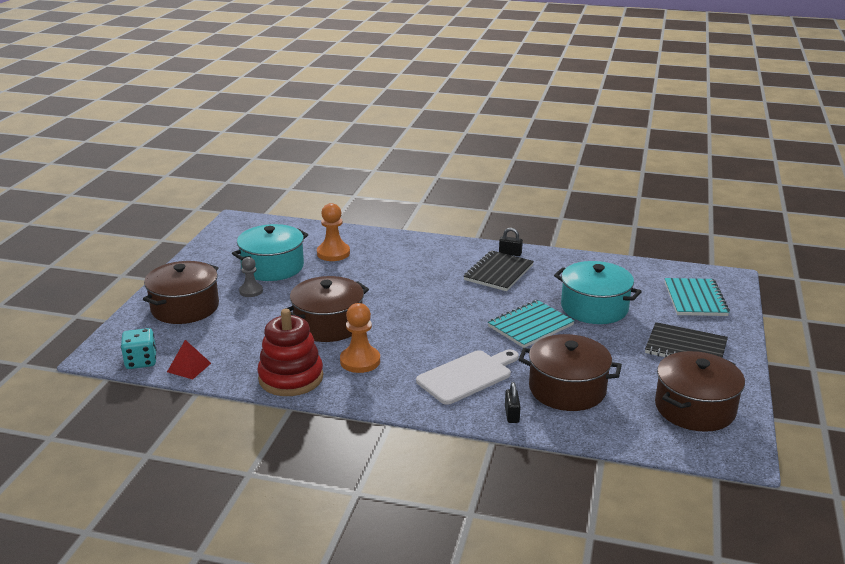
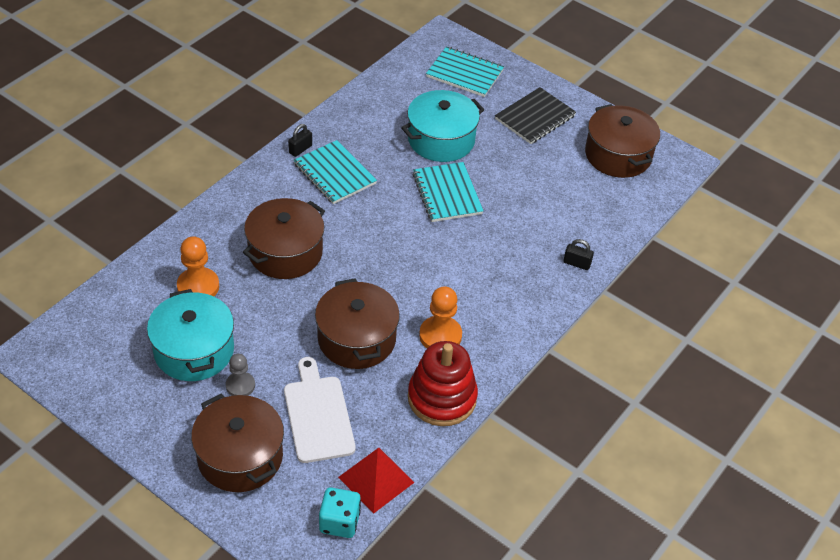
camera: 70 degrees left, 20 degrees up
red pyramid [167,340,211,379] -> red pyramid [338,448,415,514], size x1.51
white cutting board [416,349,519,405] -> white cutting board moved to [284,357,356,463]
black notebook [463,251,534,291] -> turquoise notebook [294,140,377,204]
brown pot [519,334,622,411] -> brown pot moved to [243,198,325,279]

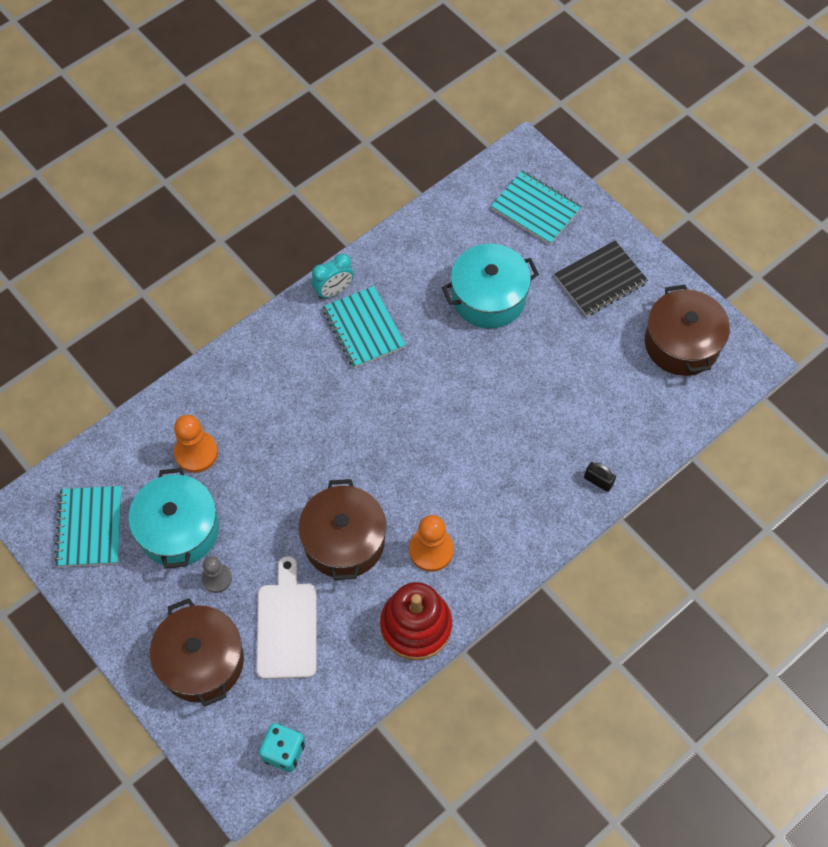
camera: 15 degrees right, 15 degrees up
brown pot [243,198,325,279] -> none
black padlock [288,124,312,157] -> turquoise clock [311,254,354,299]
red pyramid [338,448,415,514] -> none
turquoise notebook [413,162,484,222] -> turquoise notebook moved to [54,486,122,567]

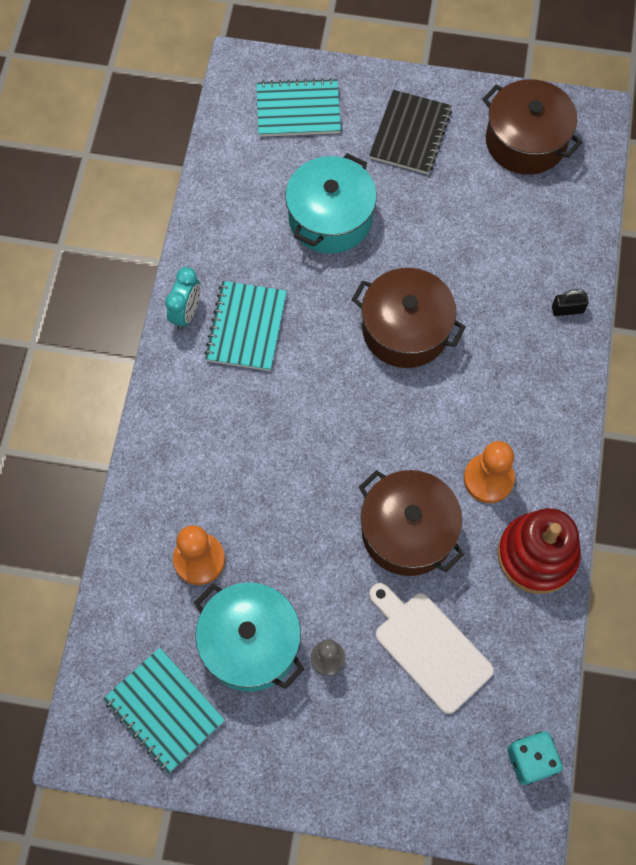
camera: 40 degrees left, 5 degrees up
brown pot [150,598,244,707] -> brown pot moved to [352,268,466,368]
turquoise notebook [323,286,406,368] -> turquoise notebook turned 75 degrees clockwise [204,281,287,371]

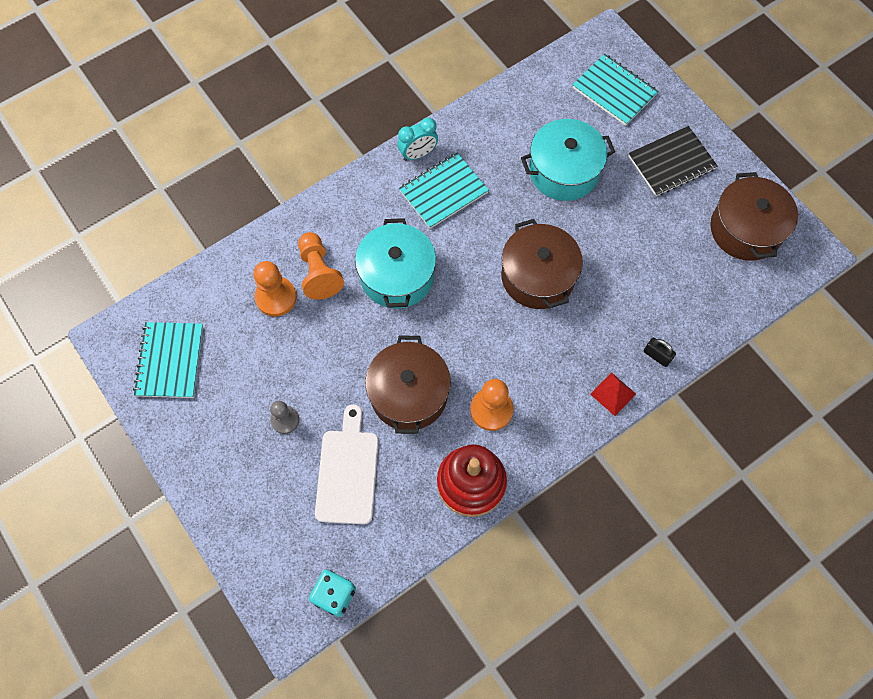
camera: 45 degrees right, 0 degrees up
turquoise pot [194,582,304,692] -> turquoise pot moved to [355,218,436,309]
none -> orange pawn [298,232,344,300]
none -> red pyramid [590,372,636,416]

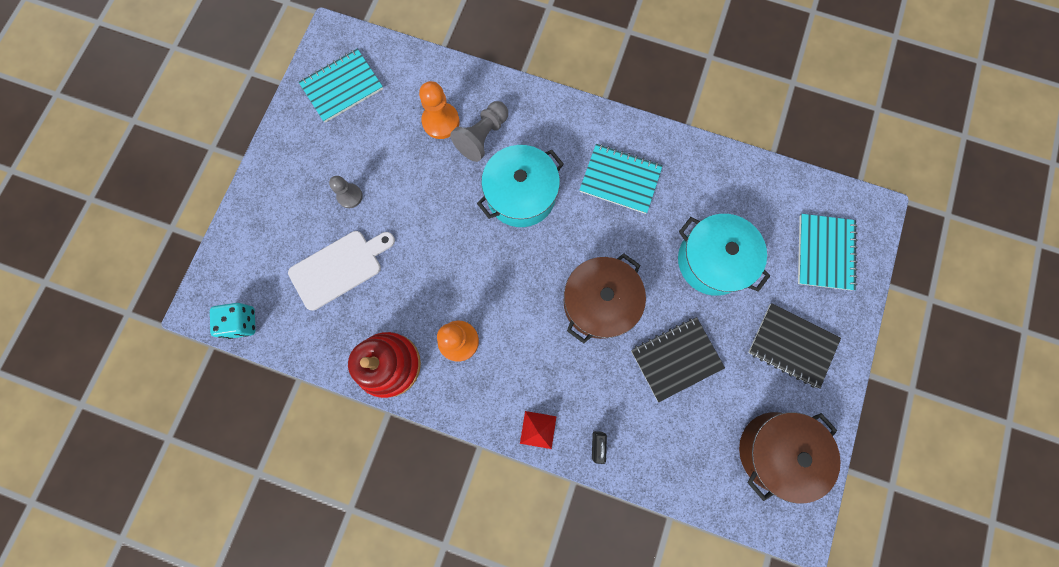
camera: 55 degrees right, 10 degrees up
orange pawn [298,232,344,300] -> grey pawn [450,101,508,162]
brown pot [365,335,451,434] -> none
turquoise clock [397,117,438,161] -> none
none -> black notebook [631,317,725,402]

